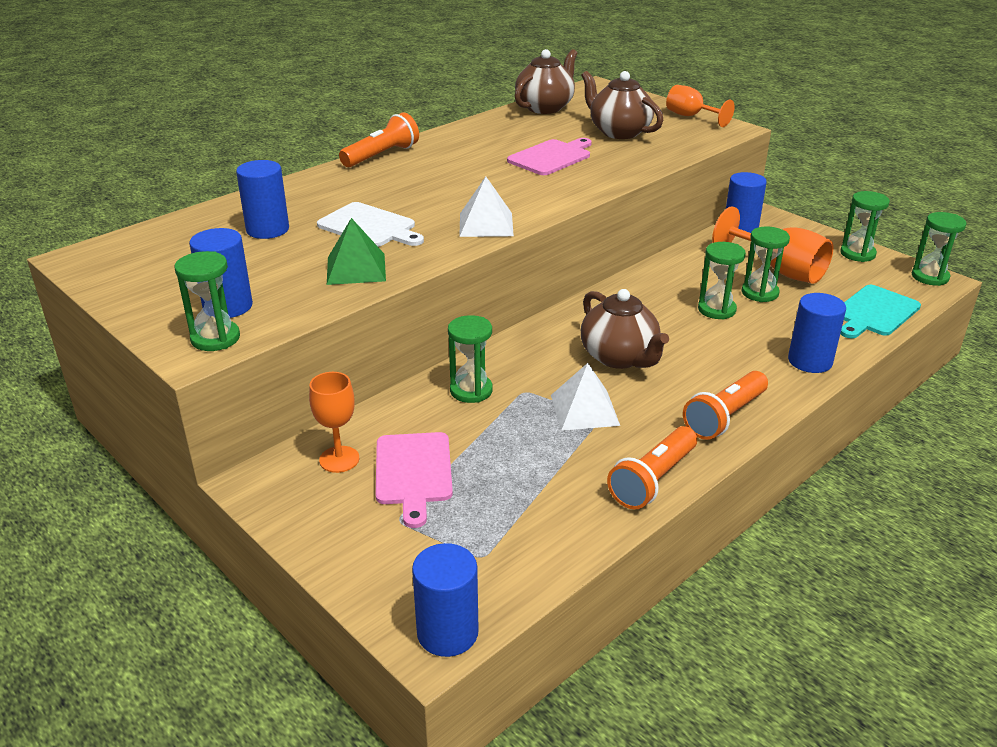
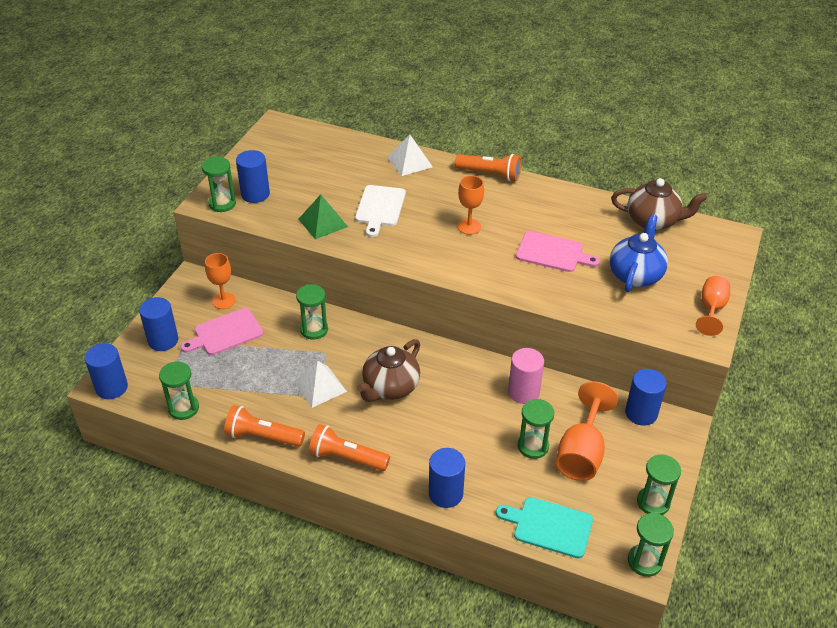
camera: 65 degrees right, 10 degrees up
blue cylinder [236,160,289,239] -> blue cylinder moved to [139,297,178,351]
white pyramid [459,177,514,237] -> white pyramid moved to [387,134,433,176]
brown teapot [581,71,663,139] -> blue teapot [610,214,668,292]
green hourglass [698,242,746,319] -> green hourglass moved to [159,361,199,420]
none -> orange goblet [458,175,484,235]
none -> pink cylinder [508,348,544,404]

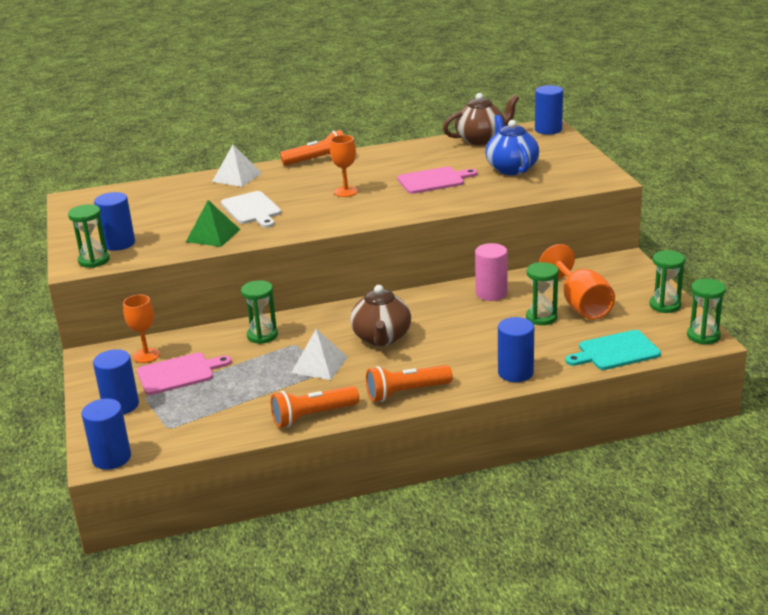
camera: 35 degrees left, 15 degrees down
green hourglass [159,361,199,420] -> none
pink cutting board [180,308,263,355] -> pink cutting board turned 135 degrees counterclockwise [137,353,232,395]
blue cylinder [625,369,667,426] -> blue cylinder moved to [535,85,563,135]
orange goblet [696,276,730,336] -> none

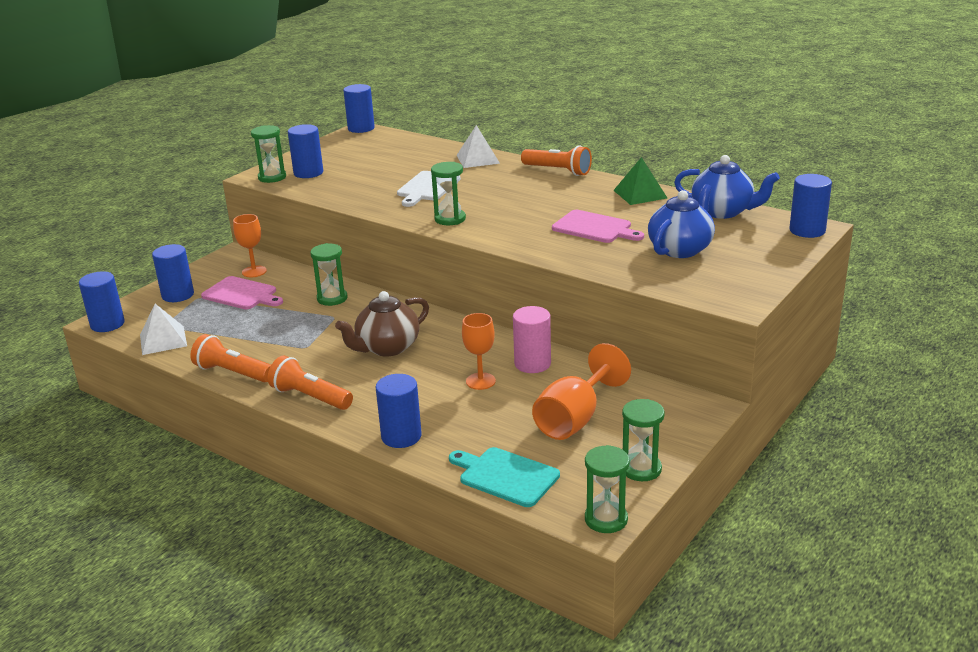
camera: 50 degrees right, 0 degrees up
green pyramid [186,200,240,247] -> green pyramid moved to [613,157,667,205]
white pyramid [291,329,348,380] -> white pyramid moved to [140,304,187,355]
orange goblet [330,135,358,197] -> orange goblet moved to [462,313,496,390]
brown teapot [443,93,519,145] -> blue teapot [674,155,780,219]
green hourglass [526,262,559,325] -> green hourglass moved to [431,162,466,225]
none -> blue cylinder [343,84,375,133]

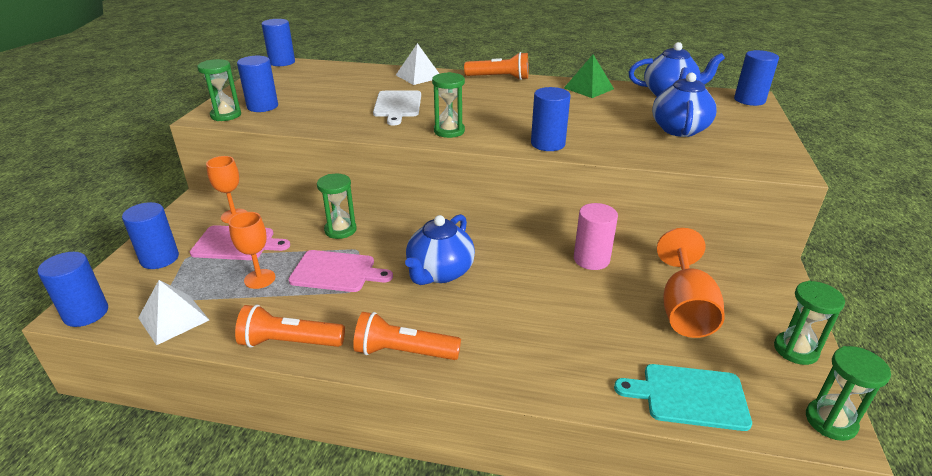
camera: 25 degrees left, 5 degrees up
brown teapot [335,291,429,356] -> blue teapot [405,214,475,285]
blue cylinder [376,374,422,448] -> blue cylinder moved to [531,87,570,151]
orange goblet [462,313,496,390] -> orange goblet moved to [229,212,275,289]
pink cutting board [552,210,644,243] -> pink cutting board moved to [288,250,393,292]

